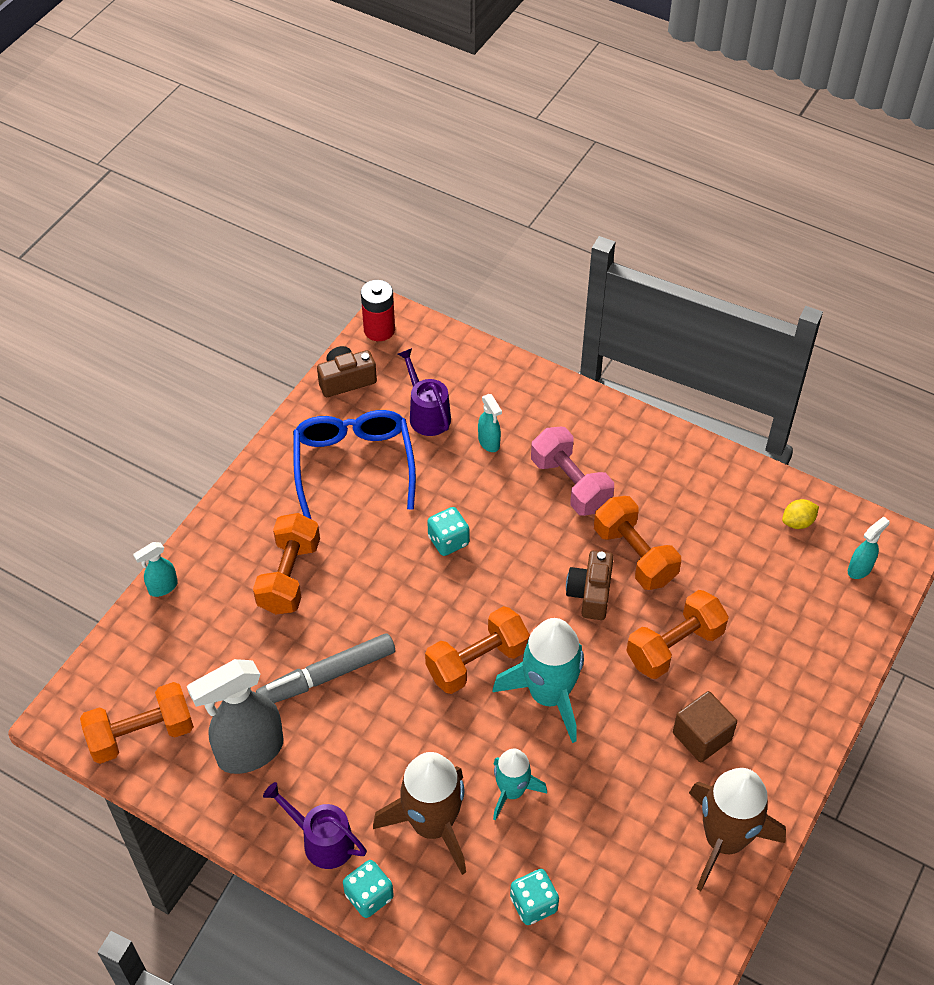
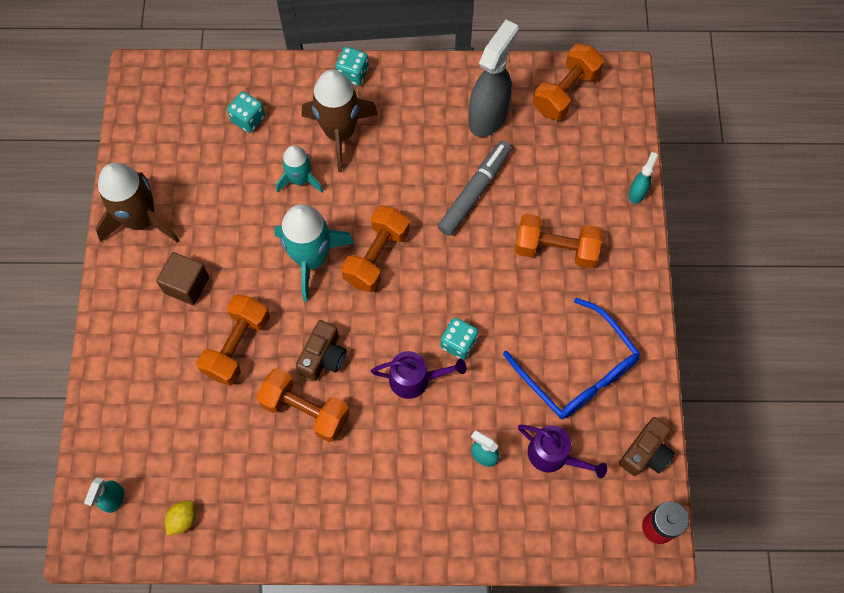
camera: 150 degrees right, 15 degrees up
orange dumbbell [253,513,320,614] -> orange dumbbell turned 60 degrees counterclockwise [515,214,602,269]
purple watering can [263,782,367,869] -> purple watering can moved to [371,351,466,399]
pink dumbbell [531,427,614,516] -> none
brown camera [566,550,614,620] -> brown camera turned 45 degrees clockwise [296,320,346,381]

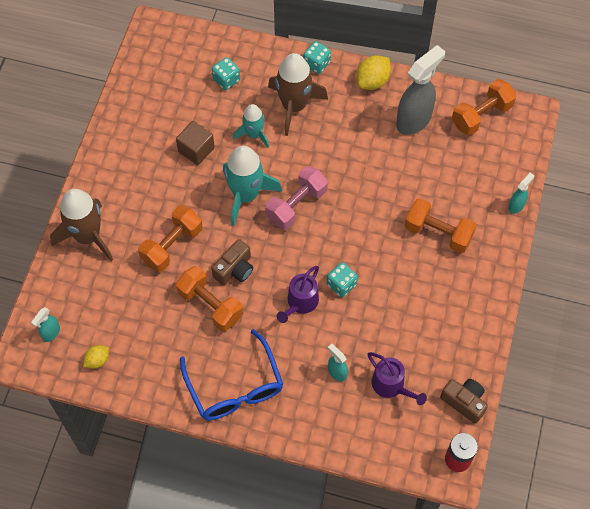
camera: 15 degrees right, 5 degrees down
brown rocket [95,163,179,243] -> brown rocket moved to [50,189,113,261]
brown cube [156,252,209,305] -> brown cube moved to [176,121,215,165]
orange dumbbell [341,205,410,292] -> pink dumbbell [265,166,328,230]
purple watering can [371,351,466,399] -> purple watering can turned 105 degrees clockwise [277,266,319,323]
grey marker [438,141,512,236] -> none
blue glasses [503,298,641,419] -> blue glasses moved to [180,329,283,420]
brown camera [619,417,675,476] -> brown camera turned 105 degrees counterclockwise [440,379,488,424]
none -> yellow lemon [356,55,391,90]

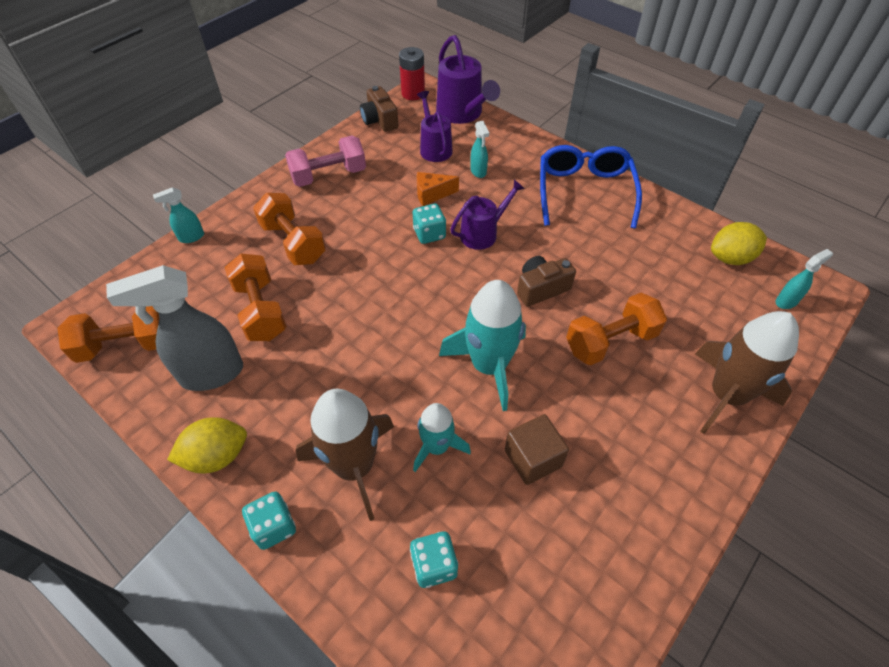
camera: 155 degrees left, 10 degrees down
yellow lemon [83,345,109,369] -> yellow lemon [711,222,767,265], size x1.64
orange dumbbell [176,266,243,331] -> orange dumbbell moved to [225,253,287,341]
pink dumbbell [265,166,328,230] -> pink dumbbell moved to [285,136,366,187]
none -> orange cheese [417,172,459,206]
none -> purple watering can [436,35,500,124]

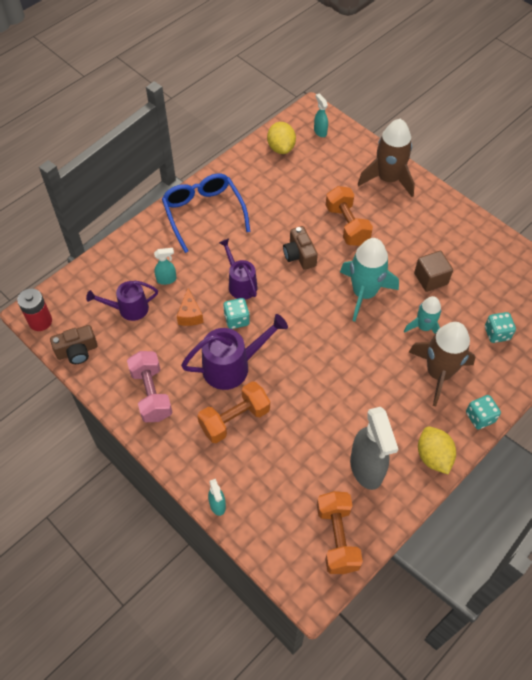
camera: 85 degrees left, 5 degrees up
orange dumbbell [225,253,287,341] -> none
purple watering can [436,35,500,124] -> purple watering can moved to [181,314,288,390]
blue glasses [540,145,642,228] -> blue glasses turned 60 degrees clockwise [162,174,250,253]

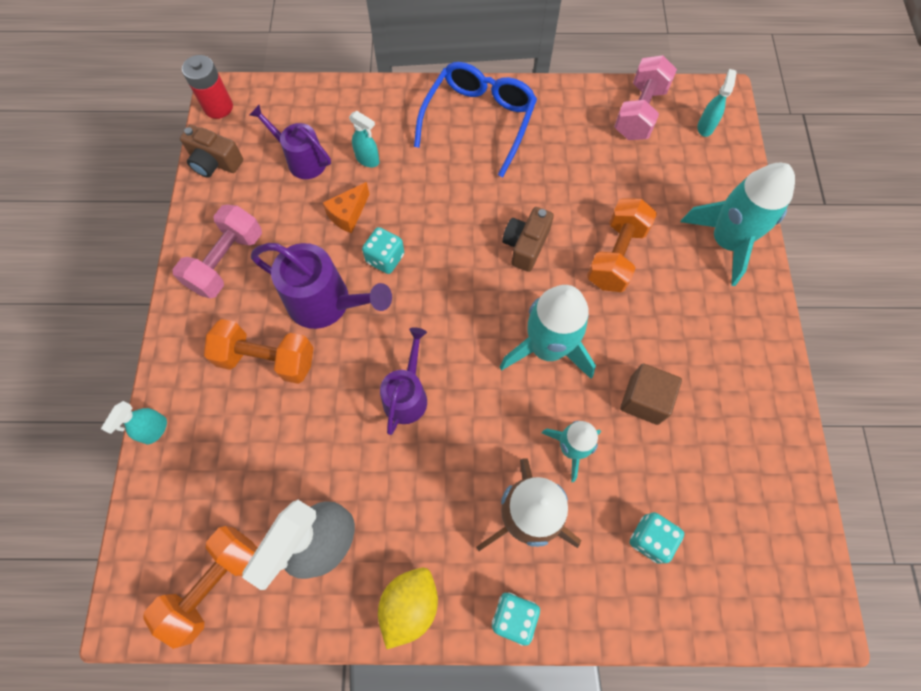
camera: 45 degrees right, 10 degrees up
purple watering can [219,238,257,299] -> purple watering can moved to [380,327,427,435]
yellow lemon [267,122,296,154] -> pink dumbbell [614,55,677,140]
brown rocket [358,119,415,197] -> turquoise rocket [681,163,795,286]

